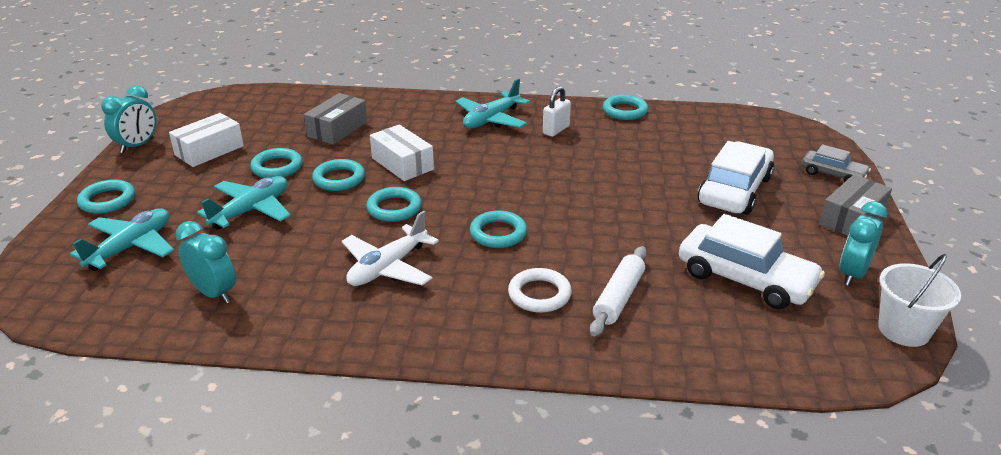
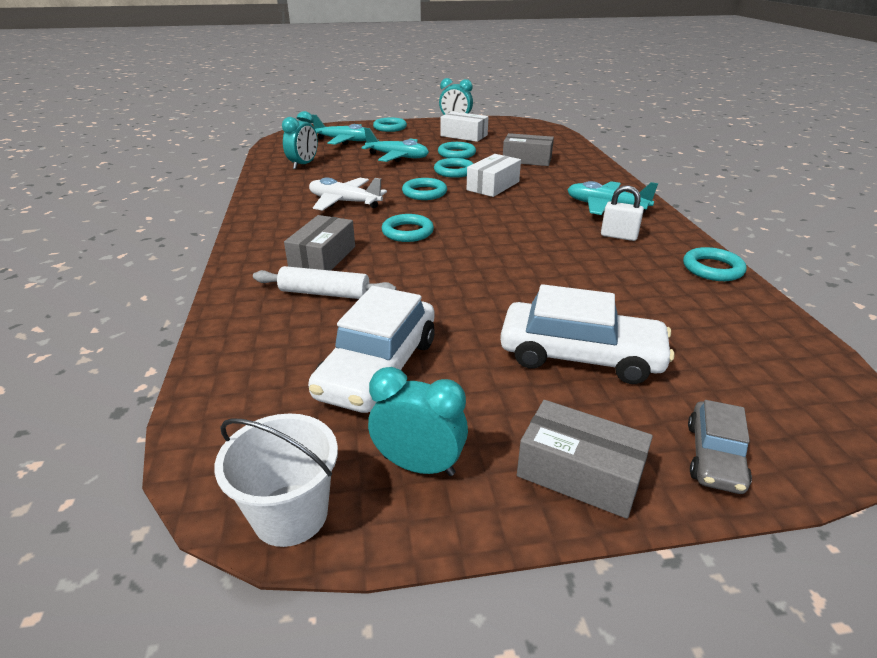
camera: 75 degrees right, 0 degrees up
white ring [508,268,572,313] -> grey box [284,215,355,271]

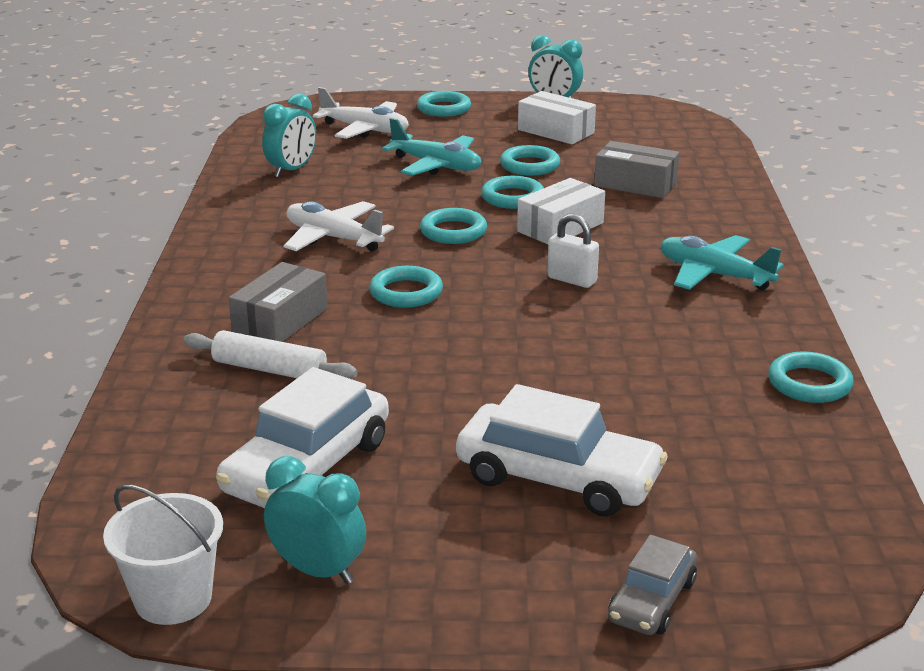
camera: 10 degrees right, 5 degrees down
turquoise plane [312,115,366,145] -> white plane [313,87,409,139]
grey box [517,400,653,519] -> none
white padlock [601,185,644,241] -> white padlock moved to [547,214,599,288]

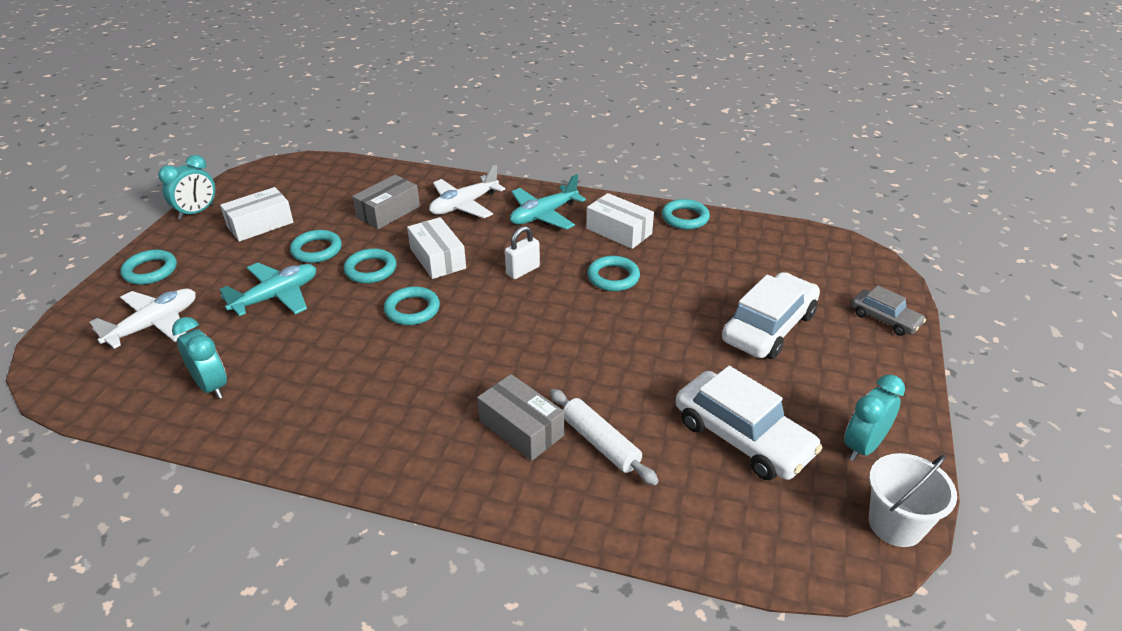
camera: 75 degrees left, 10 degrees up
white rolling pin [183,330,358,379] -> white rolling pin turned 75 degrees counterclockwise [550,389,659,485]
white plane [284,201,394,251] -> white plane moved to [429,165,505,218]
turquoise ring [369,266,443,308] -> turquoise ring moved to [587,256,640,291]
none -> white box [586,193,654,249]

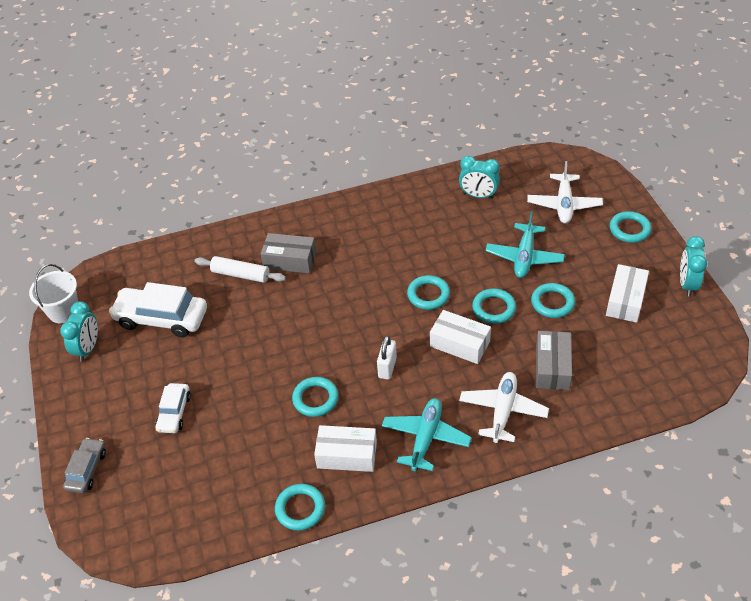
camera: 150 degrees right, 10 degrees up
white car [722,272,820,359] -> white car [156,383,191,433], size x0.56
grey car [851,285,926,336] -> grey car turned 90 degrees clockwise [63,438,106,493]

